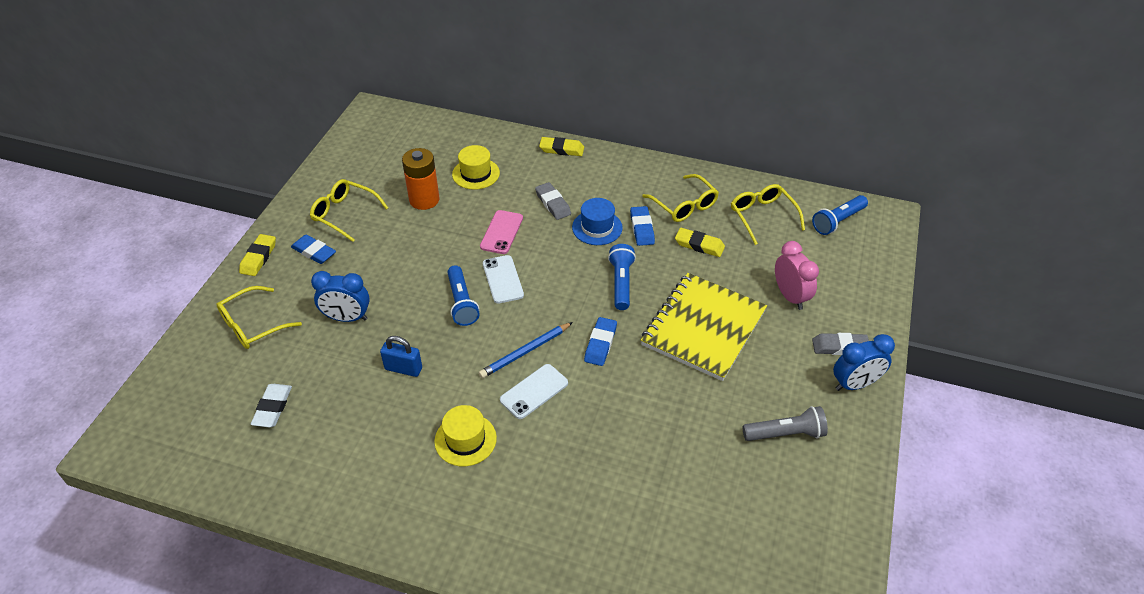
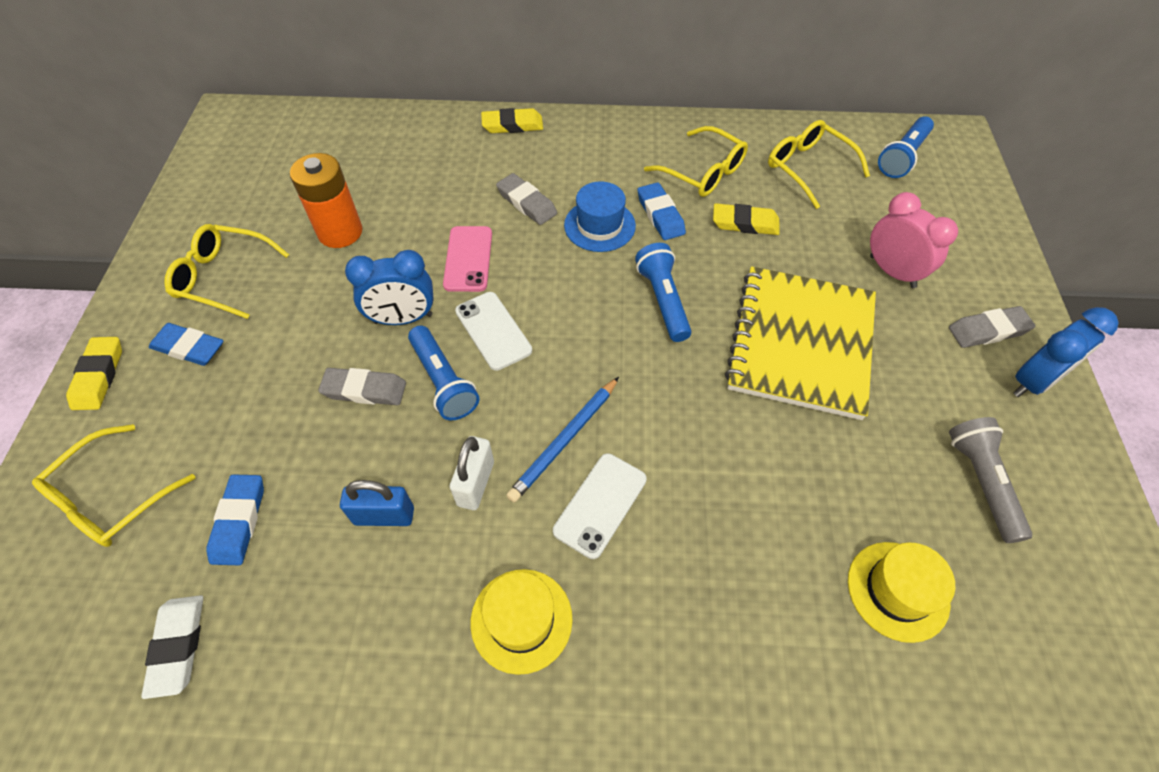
camera: 15 degrees left, 10 degrees up
blue clock [311,271,370,322] -> blue clock moved to [345,250,434,325]
yellow hat [452,145,500,190] -> yellow hat moved to [848,542,955,643]
blue eraser [584,317,617,366] -> blue eraser moved to [206,474,264,565]
grey flashlight [743,406,828,441] -> grey flashlight turned 75 degrees counterclockwise [949,417,1033,543]
none -> grey eraser [318,368,406,405]
none -> white padlock [450,436,494,510]

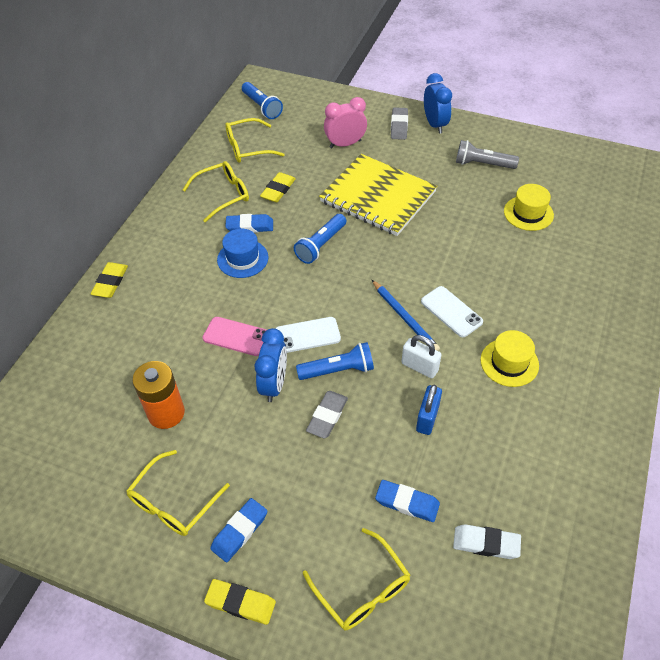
camera: 70 degrees left, 5 degrees down
grey eraser [496,173,557,225] -> none
blue flashlight [635,243,692,342] -> blue flashlight turned 60 degrees counterclockwise [294,214,346,264]

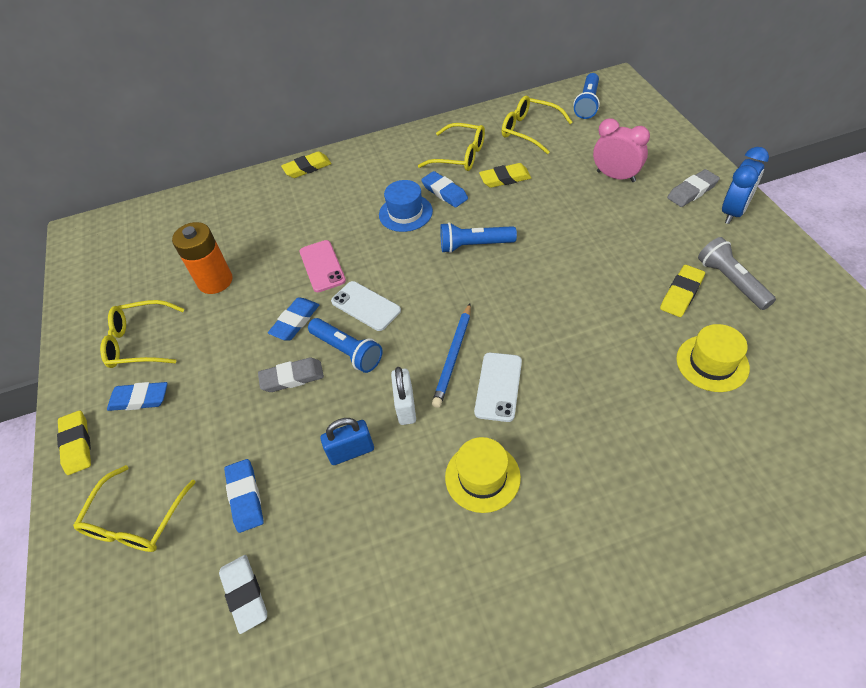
camera: 55 degrees right, 0 degrees up
blue clock [255,328,287,402] -> blue eraser [268,297,319,340]
yellow notebook [319,154,437,236] -> none
none -> yellow eraser [660,265,705,317]

